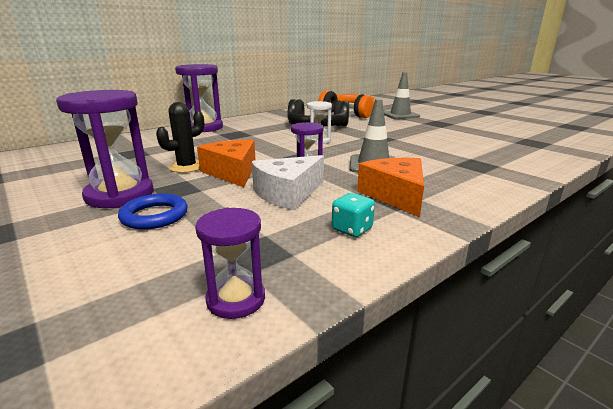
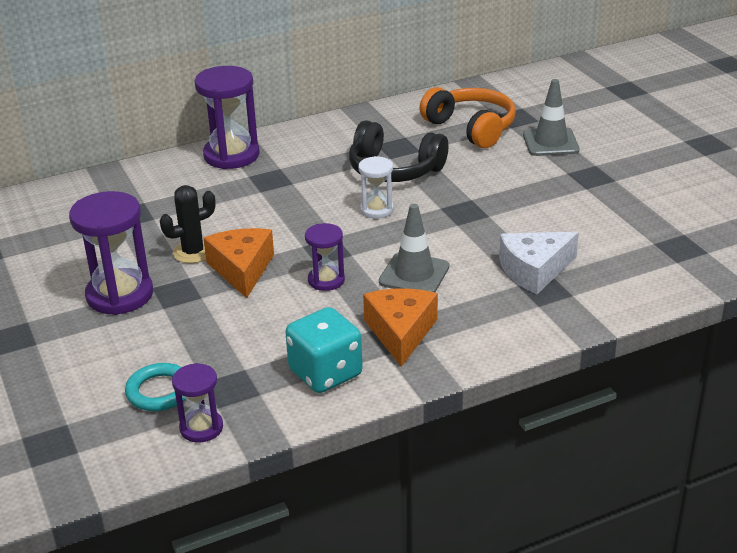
camera: 15 degrees right, 10 degrees up
blue ring [118,194,188,230] -> none
white cheese [252,155,324,210] -> white cheese moved to [499,232,579,294]
turquoise dice [332,193,375,237] -> turquoise dice [285,307,363,393], size x1.89
none -> turquoise ring [125,363,185,411]

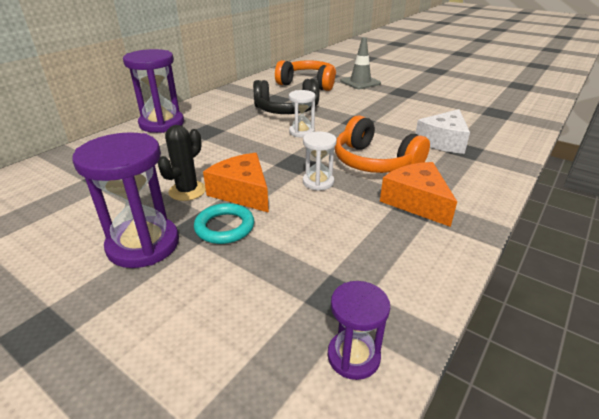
camera: 30 degrees left, 0 degrees up
turquoise ring [125,363,185,411] -> turquoise ring moved to [194,203,254,244]
turquoise dice [285,307,363,393] -> none
purple hourglass [305,223,345,291] -> white hourglass [303,132,337,191]
grey traffic cone [379,204,449,292] -> orange headphones [335,115,430,173]

